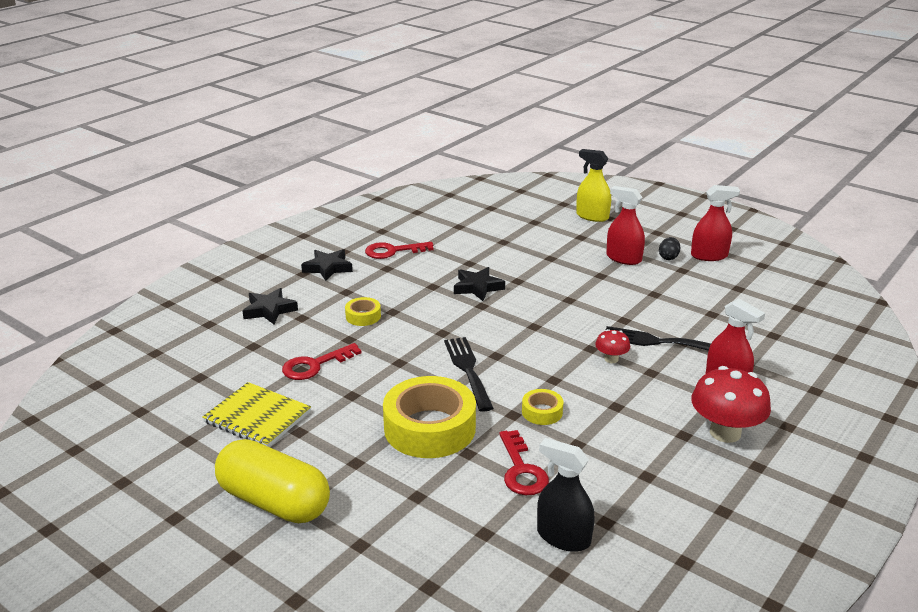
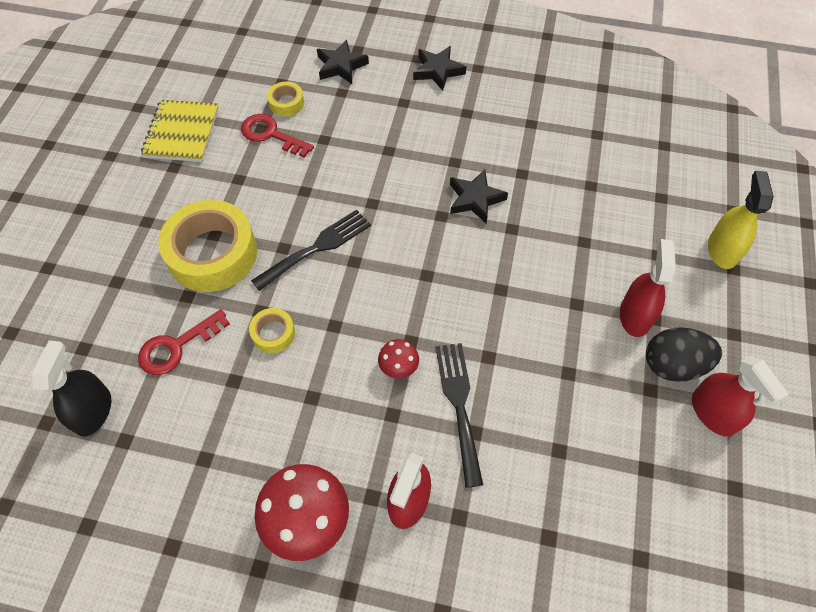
camera: 65 degrees right, 30 degrees up
yellow capsule [215,439,330,523] -> none
yellow tape [345,297,381,326] -> yellow tape moved to [267,82,304,116]
red key [365,242,434,259] -> none
black egg [659,237,680,260] -> black egg [646,327,722,382], size x1.80

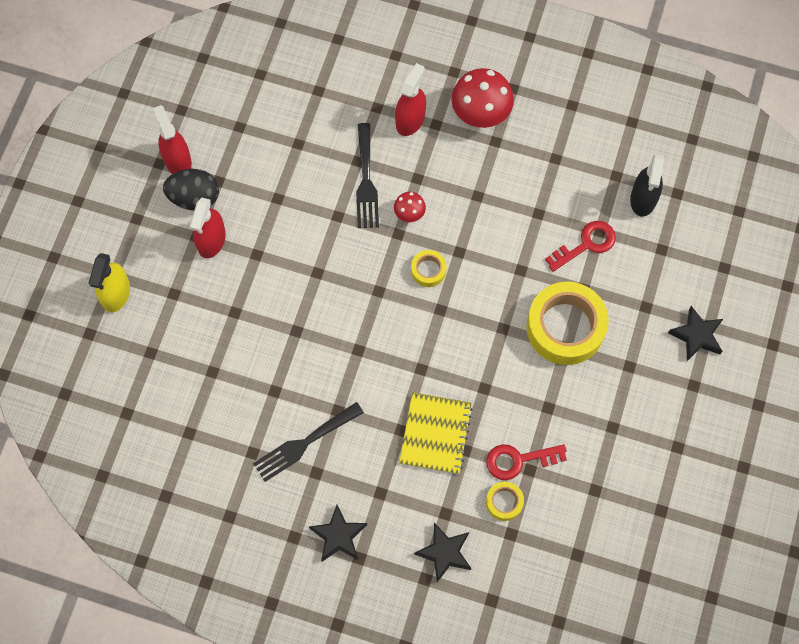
camera: 175 degrees left, 10 degrees up
yellow notebook [141,100,219,162] -> yellow notebook moved to [399,392,473,474]
red key [241,114,314,158] -> red key turned 135 degrees clockwise [486,444,567,480]
yellow tape [249,308,295,353] -> yellow tape moved to [411,250,447,287]
black fork [251,209,371,291] -> black fork moved to [253,402,364,482]
black star [450,169,508,223] -> black star moved to [668,306,723,361]

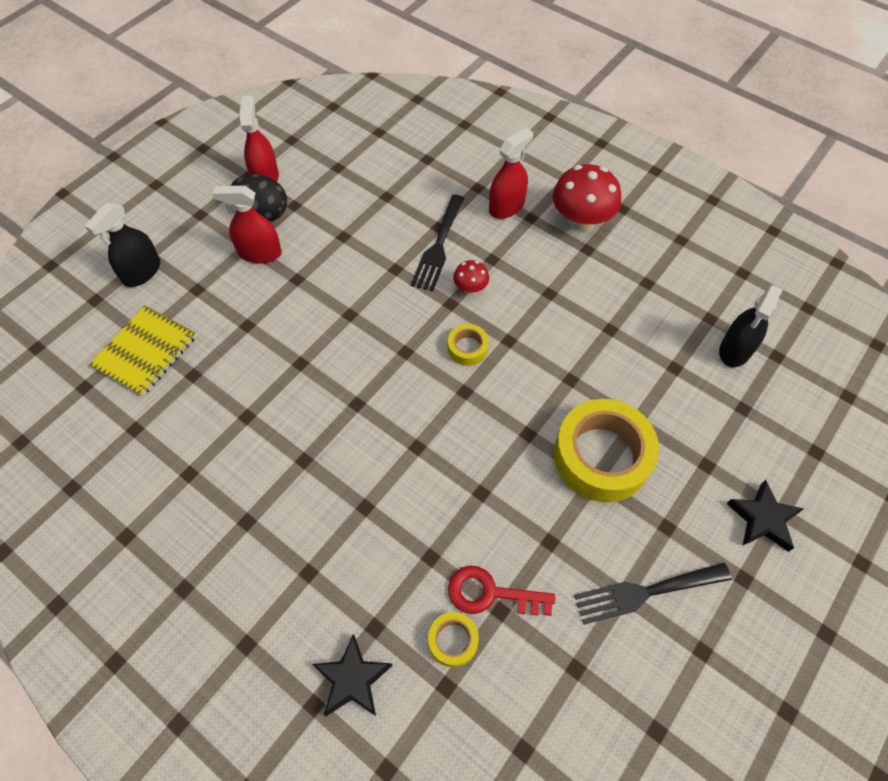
camera: 20 degrees right, 10 degrees down
yellow spray bottle [89,253,130,312] -> black spray bottle [84,203,160,287]
red spray bottle [190,198,226,258] -> red spray bottle turned 60 degrees clockwise [212,186,282,263]
black fork [253,402,364,482] -> black fork moved to [574,563,732,624]
black star [309,505,367,562] -> none
yellow notebook [399,392,473,474] -> yellow notebook moved to [89,305,196,397]
red key [545,221,616,272] -> none

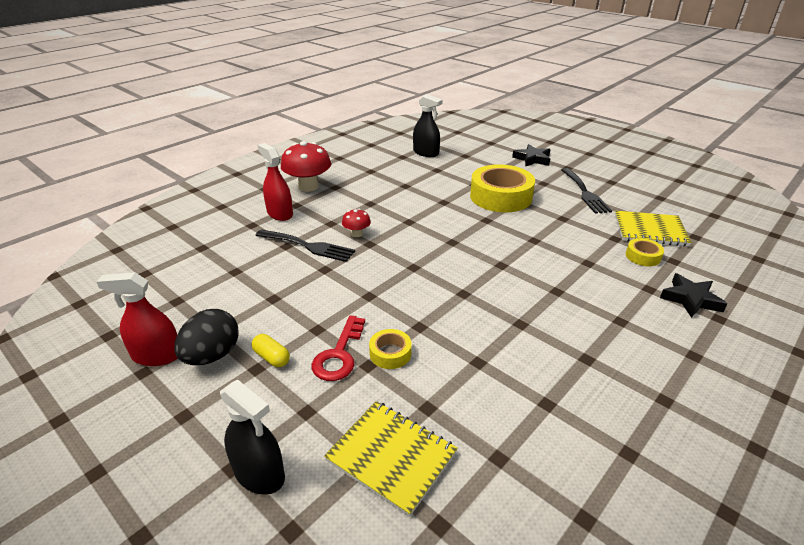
camera: 85 degrees left, 25 degrees down
red spray bottle [212,186,282,263] -> yellow capsule [252,334,290,367]
yellow tape [448,324,489,366] -> yellow tape moved to [369,329,412,369]
red key [448,566,555,616] -> red key moved to [312,315,365,381]
none -> yellow notebook [615,211,692,246]

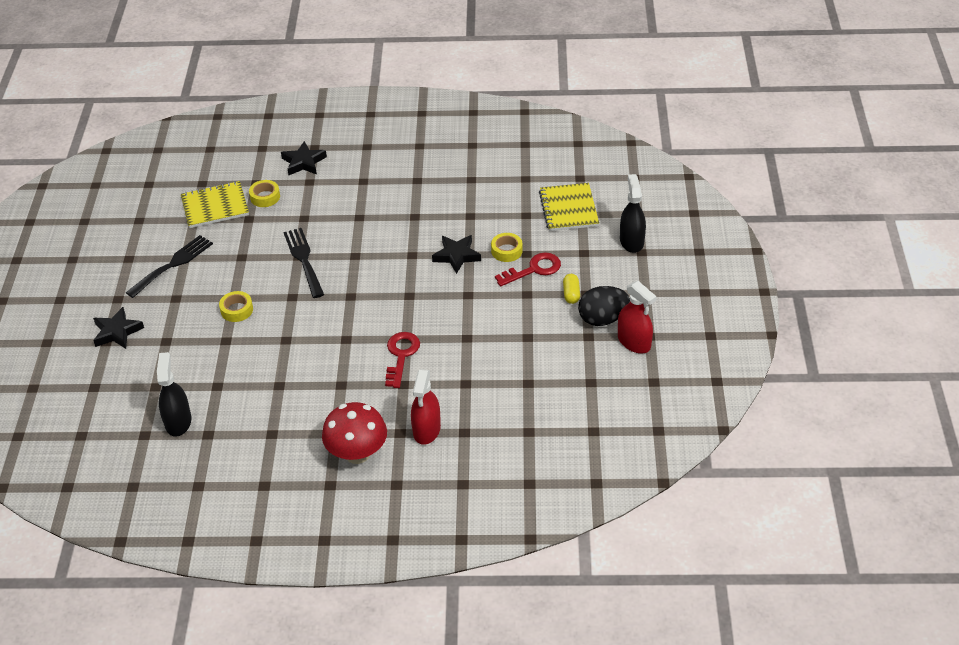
camera: 130 degrees left, 10 degrees up
black fork [255,229,355,262] -> black fork moved to [284,228,324,298]
red mushroom [342,209,371,237] -> red key [385,332,420,388]
yellow tape [470,164,535,212] -> yellow tape [219,291,253,322], size x0.46
yellow notebook [615,211,692,246] -> yellow notebook turned 75 degrees counterclockwise [181,181,249,228]
none -> black star [432,235,481,274]

